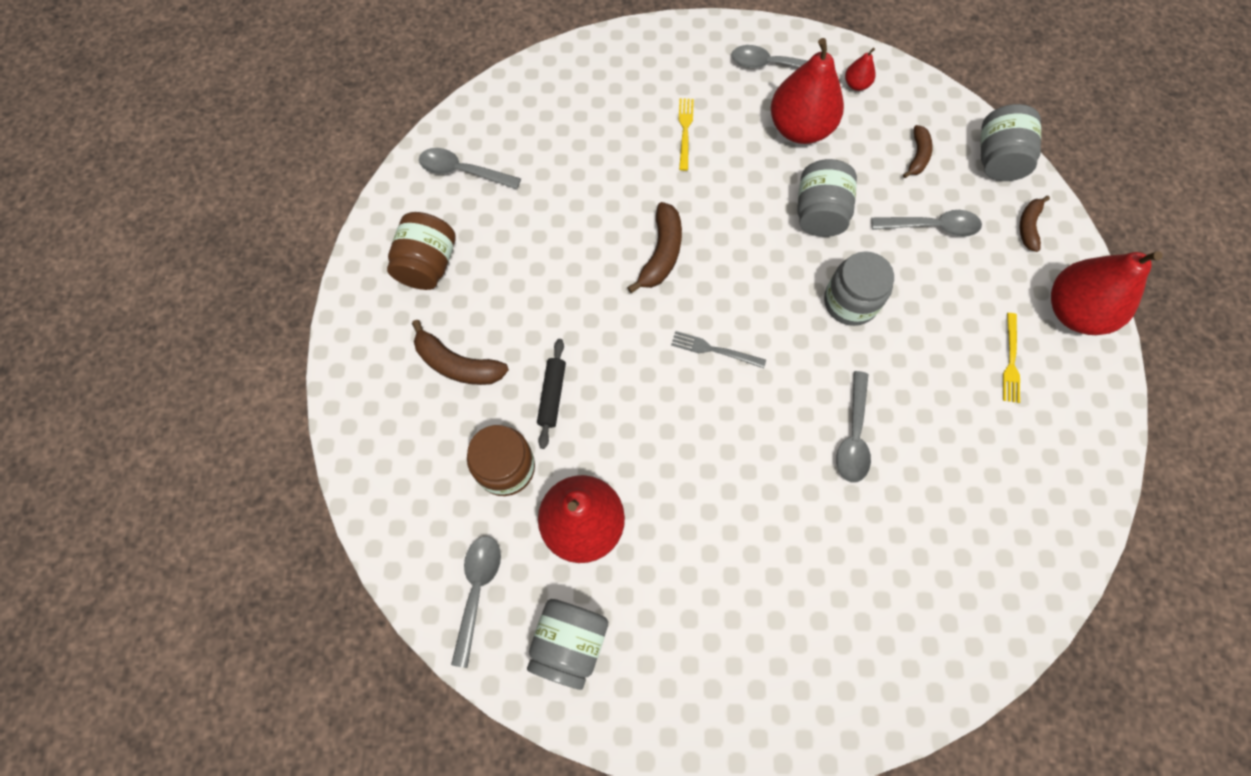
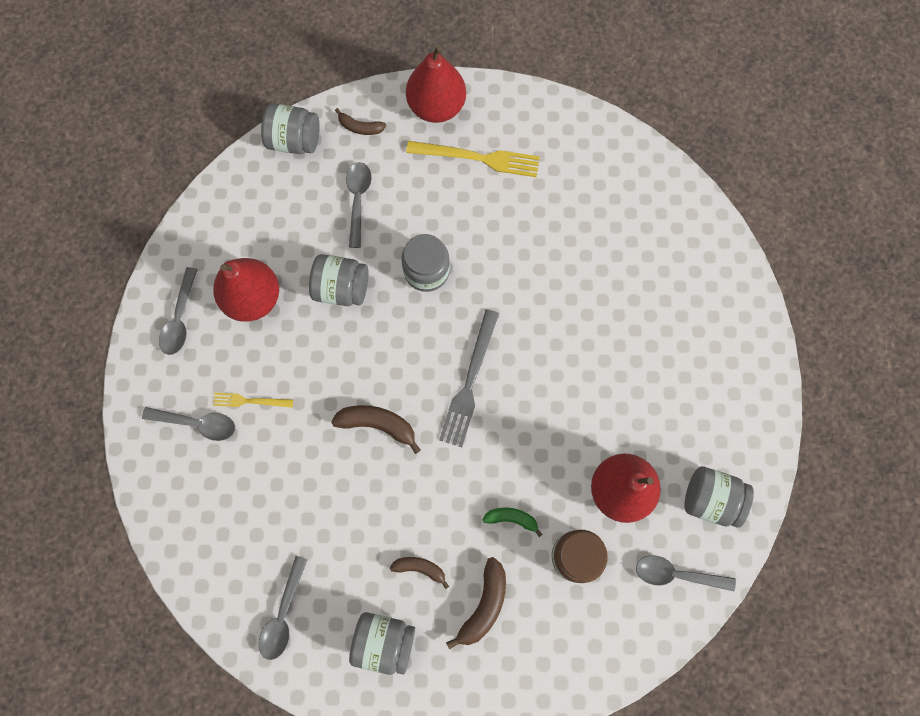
camera: 90 degrees left, 5 degrees up
brown jar [387,212,456,290] -> grey jar [349,612,415,675]
black rolling pin [537,339,566,449] -> green banana [483,508,543,537]
grey fork [671,331,766,368] -> grey fork [439,309,499,447], size x1.79
grey spoon [836,371,871,483] -> grey spoon moved to [142,407,235,441]
red pear [845,47,875,91] -> none
brown banana [903,125,933,178] -> brown banana moved to [390,557,449,589]
yellow fork [1003,313,1020,403] -> yellow fork [406,141,540,177], size x1.79

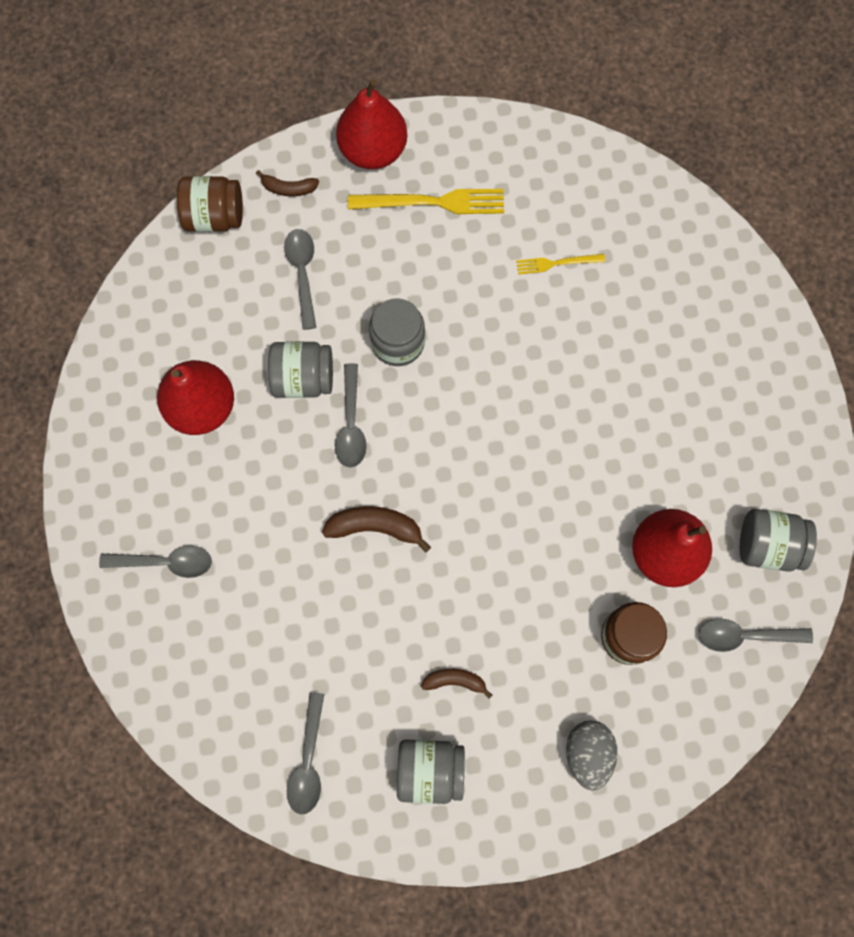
camera: 10 degrees left, 0 degrees up
grey spoon [159,267,198,355] -> grey spoon moved to [335,363,367,468]
yellow fork [213,392,293,408] -> yellow fork moved to [516,254,605,275]
grey jar [261,103,320,154] -> brown jar [177,176,243,232]
grey fork [439,309,499,447] -> none
brown banana [446,557,506,649] -> none
green banana [483,508,543,537] -> none
none -> grey egg [566,721,617,791]

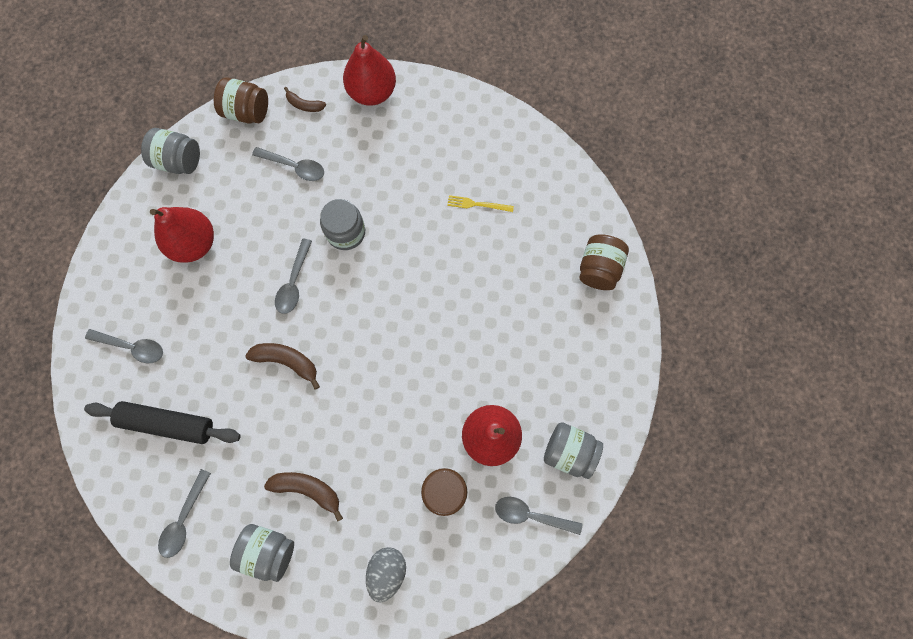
camera: 15 degrees right, 0 degrees up
grey jar [268,342,333,398] -> grey jar moved to [141,128,200,174]
grey spoon [284,229,316,330] -> grey spoon turned 105 degrees clockwise [252,147,324,181]
yellow fork [348,189,504,214] -> none
brown banana [421,669,492,698] -> brown banana [264,472,343,522], size x1.57
none -> black rolling pin [84,401,241,444]
none -> brown jar [579,234,629,290]

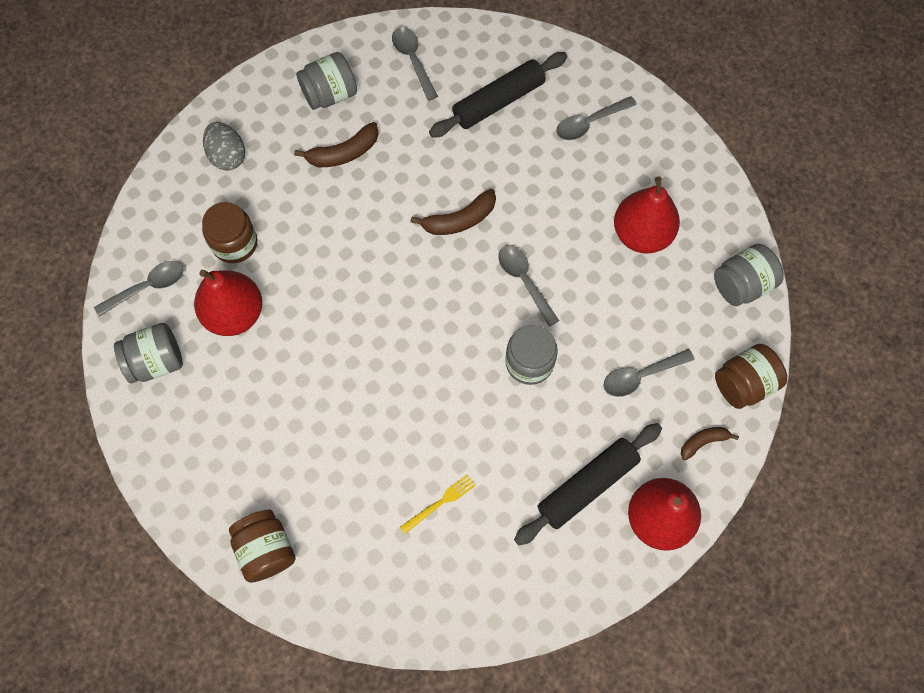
camera: 135 degrees right, 5 degrees down
none -> black rolling pin [514,423,662,545]

